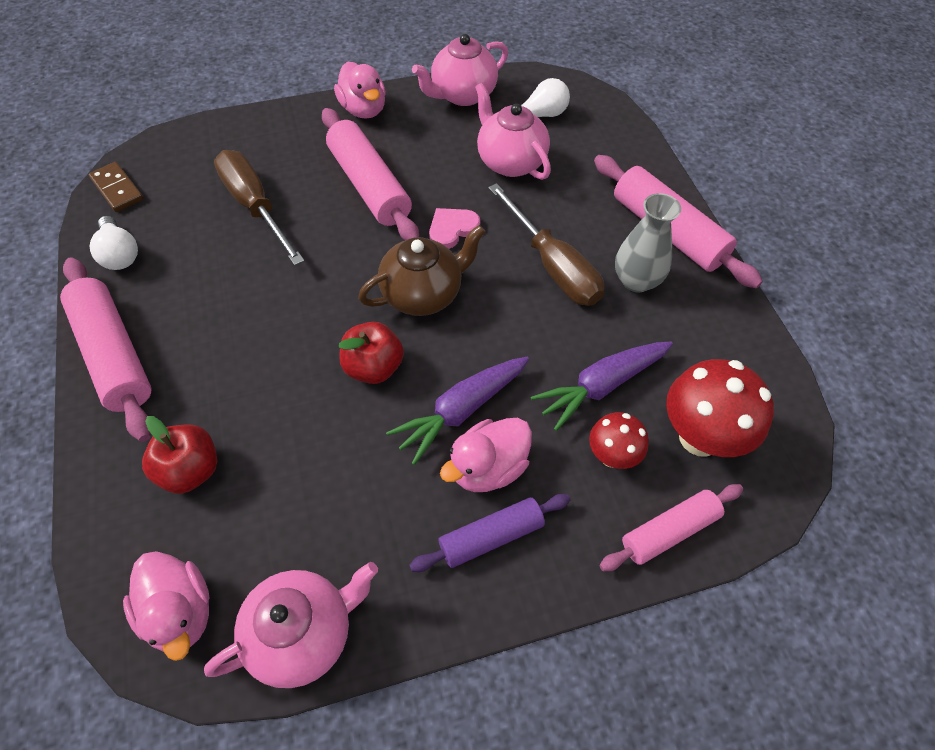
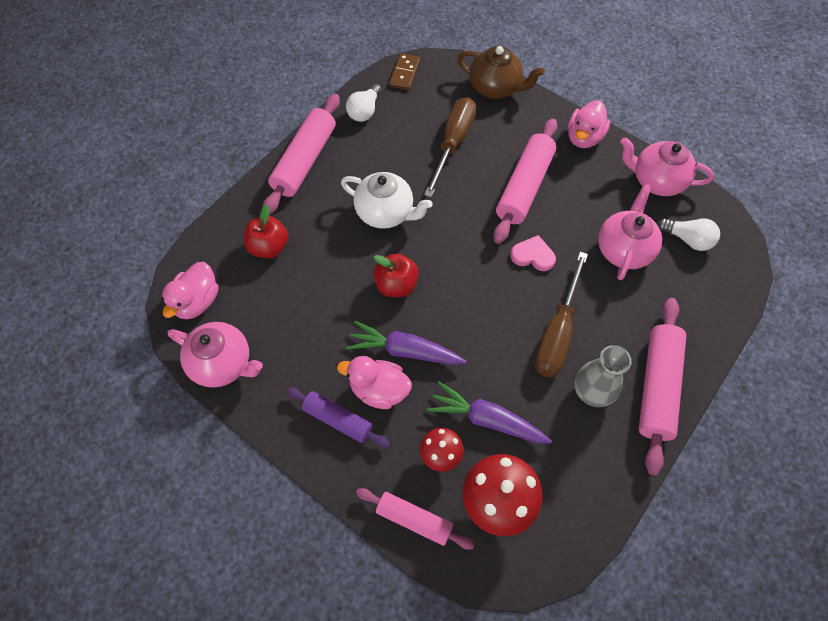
camera: 55 degrees right, 5 degrees up
brown teapot [358,225,486,316] -> brown teapot moved to [457,46,545,99]
none -> white teapot [341,172,433,229]

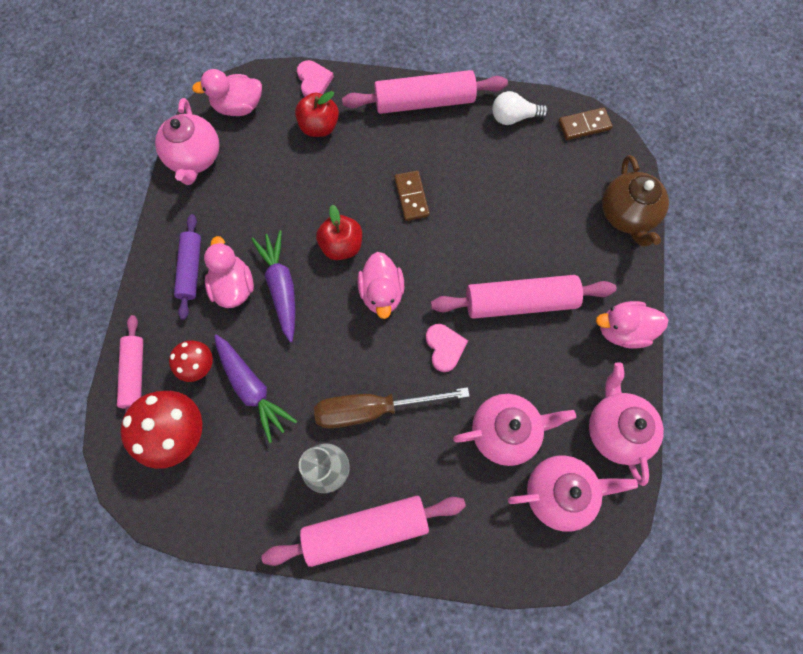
camera: 60 degrees right, 10 degrees up
white teapot [341,172,433,229] -> brown domino [394,170,430,221]
brown screwdriver [424,97,476,197] -> none
purple carrot [427,381,552,444] -> purple carrot turned 150 degrees clockwise [214,334,297,443]
white light bulb [657,218,720,251] -> pink teapot [508,455,638,532]
none -> pink heart [297,60,334,97]
none -> pink duck [358,252,404,319]

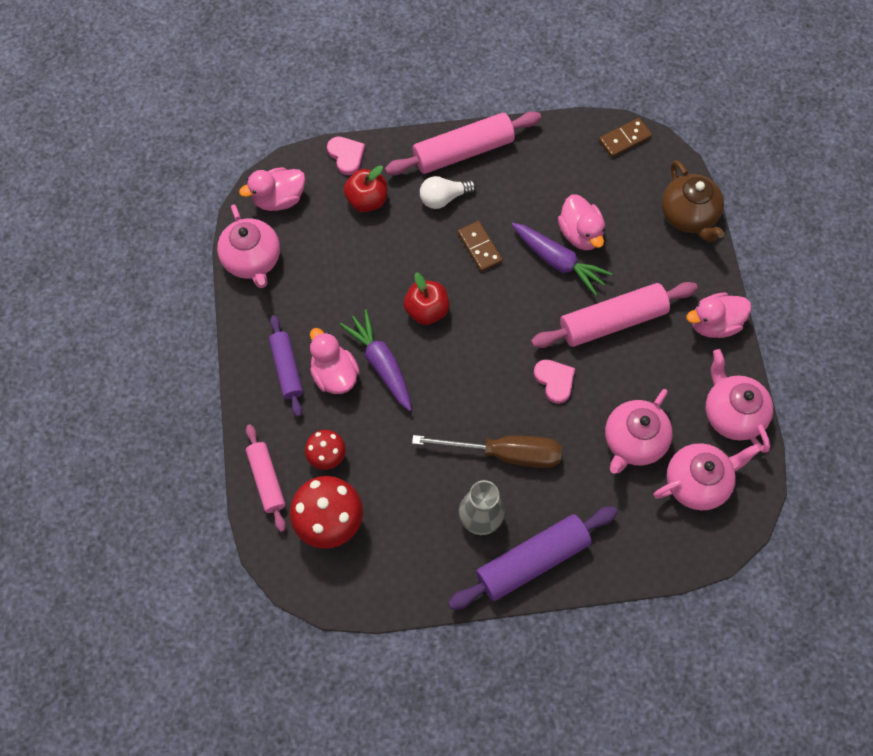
camera: 15 degrees left, 5 degrees down
purple carrot [214,334,297,443] -> purple carrot moved to [511,223,612,296]
pink rolling pin [262,496,466,567] -> purple rolling pin [448,506,618,610]
brown screwdriver [314,387,470,428] -> brown screwdriver turned 150 degrees counterclockwise [412,435,562,468]
pink duck [358,252,404,319] -> pink duck moved to [558,194,605,250]
pink teapot [453,394,576,466] -> pink teapot turned 150 degrees clockwise [605,389,673,473]
white light bulb [492,91,548,125] -> white light bulb moved to [420,176,476,209]

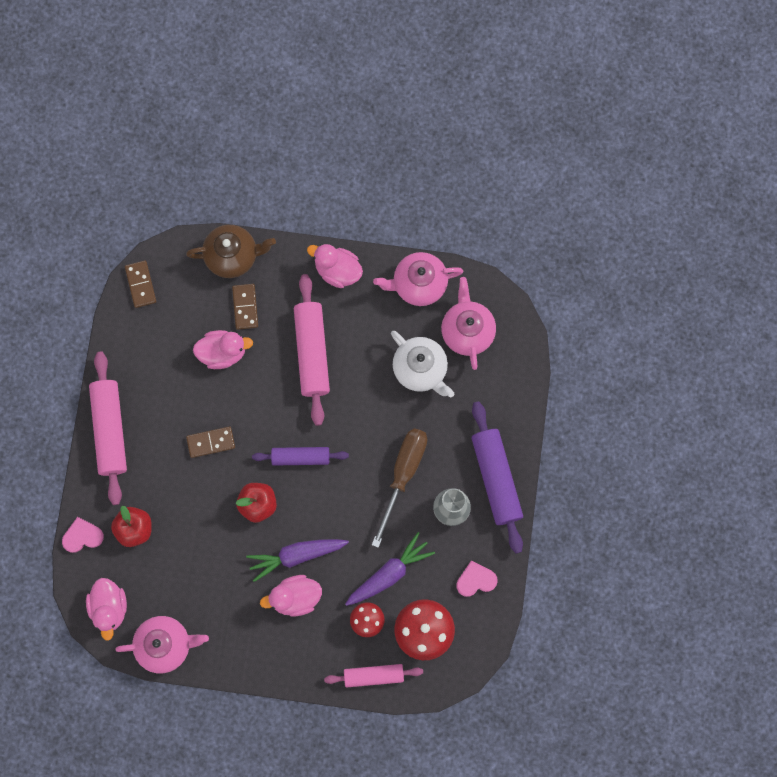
camera: 75 degrees left, 10 degrees up
purple rolling pin [269,315,303,417] -> purple rolling pin moved to [252,447,349,466]
white light bulb [420,176,476,209] -> none
purple carrot [511,223,612,296] -> purple carrot moved to [345,532,435,606]
pink heart [534,359,575,404] -> pink heart moved to [456,561,498,597]
pink teapot [605,389,673,473] -> white teapot [391,331,454,398]
pink duck [686,293,751,338] -> pink duck turned 120 degrees clockwise [307,244,363,288]
none -> brown domino [232,284,258,330]

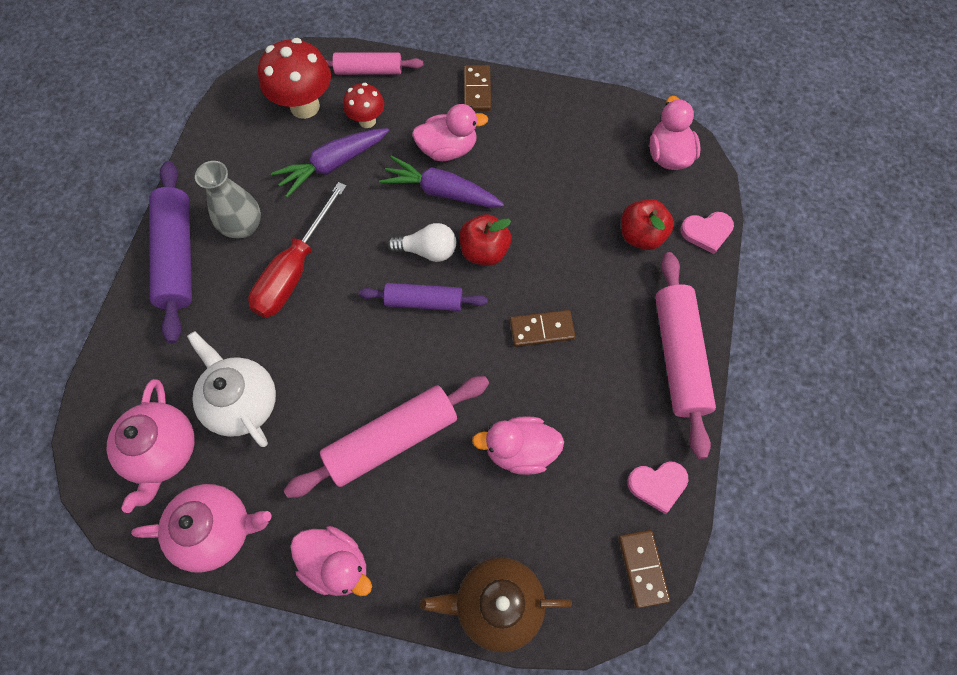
camera: 175 degrees left, 10 degrees down
pink teapot [115,616,209,673] -> none
brown domino [232,284,258,330] -> brown domino moved to [464,65,491,111]
purple carrot [246,539,349,582] -> purple carrot turned 150 degrees counterclockwise [379,156,504,207]
pink rolling pin [294,274,330,426] -> pink rolling pin turned 60 degrees clockwise [284,376,489,498]
brown screwdriver [372,428,427,548] -> red screwdriver [248,182,347,318]
pink heart [456,561,498,597] -> pink heart moved to [627,462,688,514]
none -> white light bulb [387,223,456,262]

